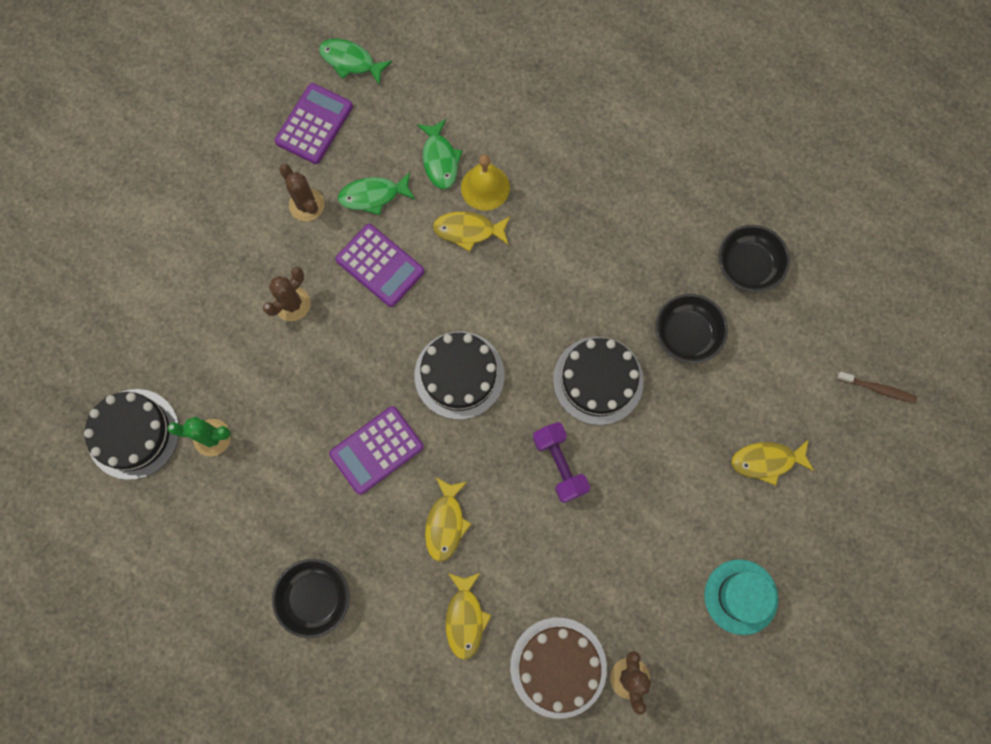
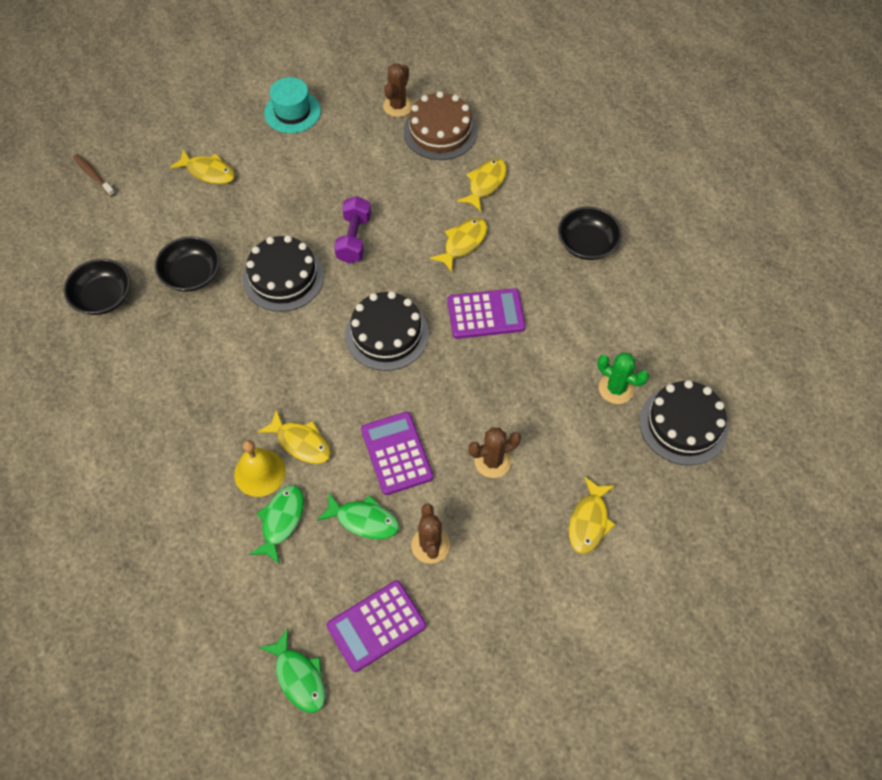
camera: 150 degrees left, 15 degrees down
none -> yellow fish [569,476,616,554]

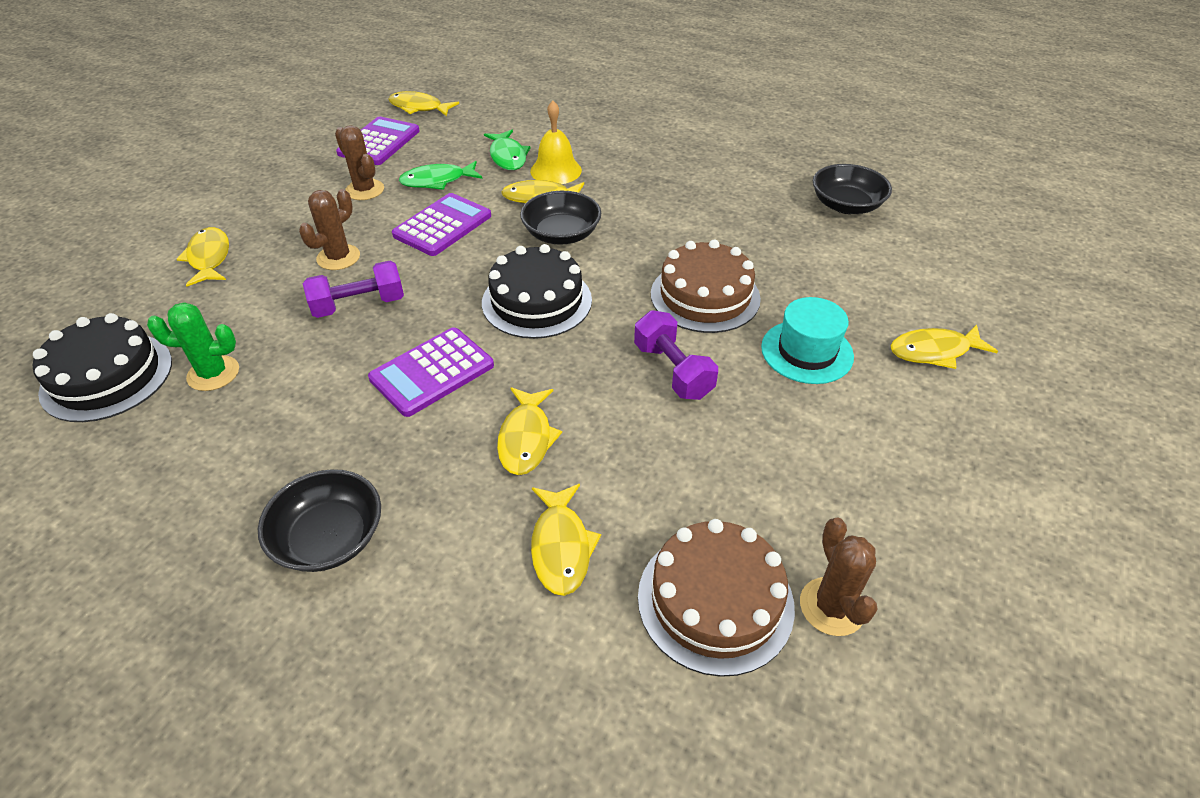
camera: 145 degrees right, 15 degrees down
brown toothbrush [73,154,115,197] -> none
black bowl [155,236,220,292] -> black bowl moved to [520,191,601,245]
black cake [243,235,324,312] -> brown cake [651,240,761,333]
green fish [259,629,326,713] -> yellow fish [388,91,459,116]
turquoise hat [264,77,321,133] -> turquoise hat moved to [761,297,854,384]
purple calculator [361,412,433,495] -> purple calculator turned 90 degrees counterclockwise [392,193,491,256]
none -> purple dumbbell [303,261,404,318]

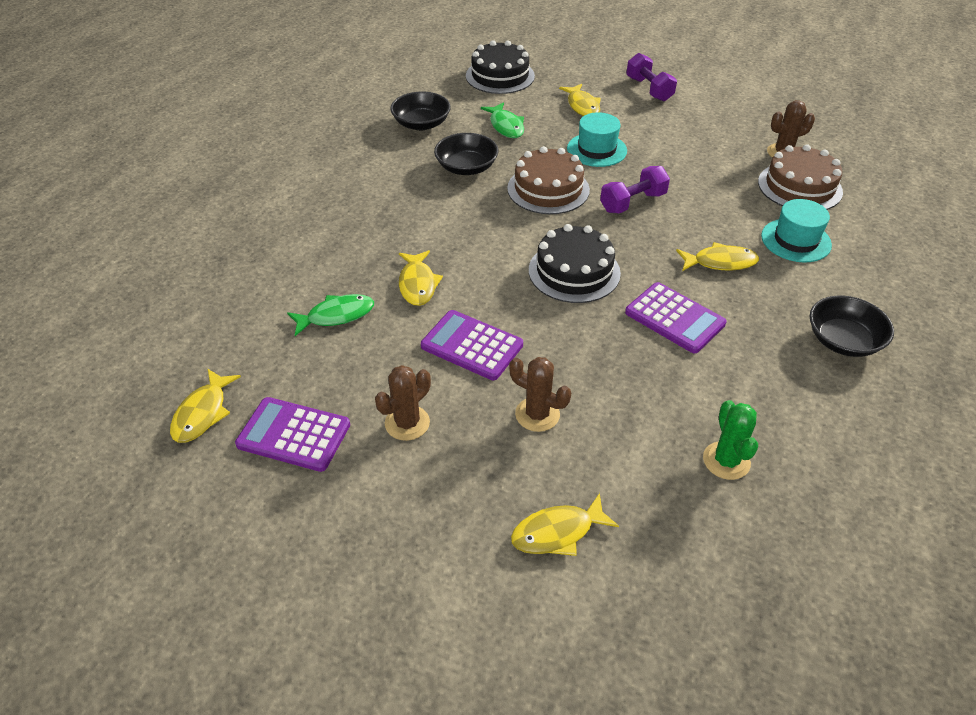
camera: 95 degrees left, 0 degrees up
black cake [33,313,172,422] -> black cake moved to [466,40,535,94]
purple dumbbell [303,261,404,318] -> purple dumbbell moved to [626,53,677,102]
green fish [399,161,482,190] -> green fish moved to [481,102,524,138]
black bowl [520,191,601,245] -> black bowl moved to [434,133,498,175]
yellow bell [530,101,582,184] -> none
yellow fish [531,484,601,596] -> turquoise hat [761,199,832,262]

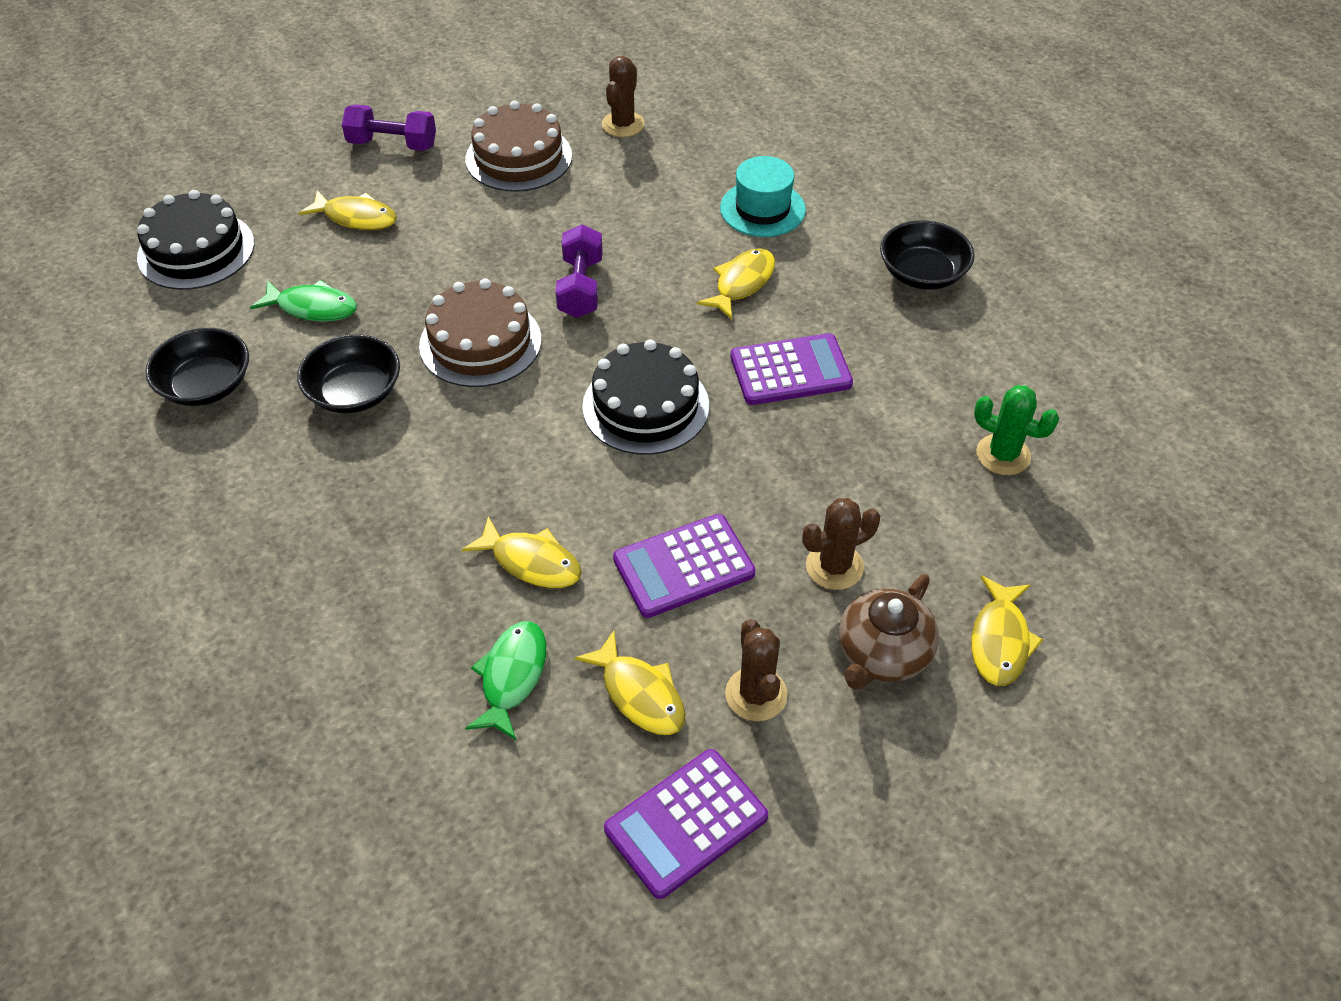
camera: 55 degrees left, 5 degrees up
yellow fish [170,369,241,443] -> yellow fish moved to [574,631,686,735]
turquoise hat [567,112,627,167] -> none
brown cake [758,144,843,210] -> brown cake moved to [465,100,572,192]
none -> brown teapot [839,574,939,690]

